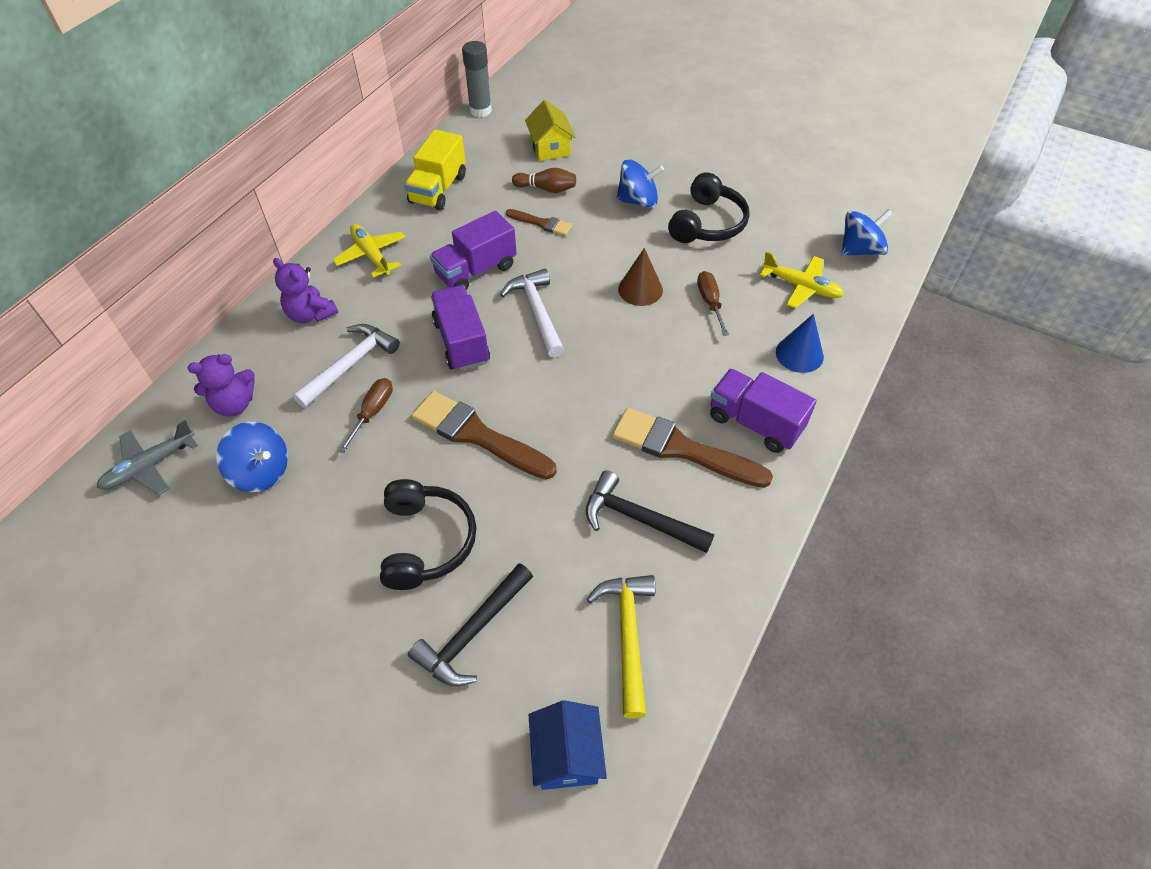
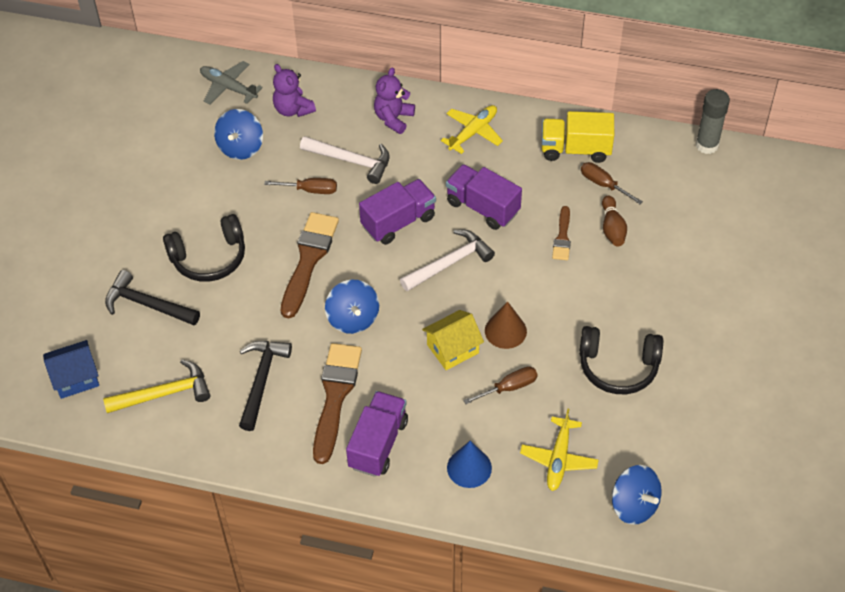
camera: 75 degrees right, 0 degrees up
yellow house [525,100,575,161] -> yellow house moved to [422,310,484,370]
blue spinning top [616,159,664,208] -> blue spinning top moved to [325,280,379,334]
none -> brown screwdriver [581,162,643,204]

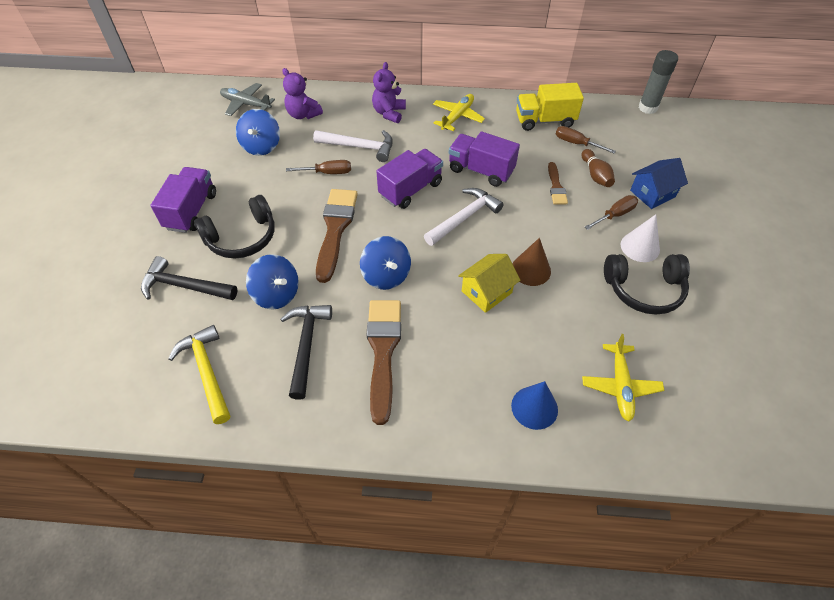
camera: 10 degrees left, 0 degrees up
blue house [43,340,99,399] -> blue house moved to [630,158,688,209]
yellow hammer [103,360,210,413] -> yellow hammer turned 90 degrees counterclockwise [168,325,230,424]
purple truck [346,391,408,477] -> purple truck moved to [151,167,216,233]
brown screwdriver [463,366,538,404] -> brown screwdriver moved to [585,195,638,230]
blue spinning top [612,465,662,525] -> blue spinning top moved to [246,254,299,309]
none -> white cone [621,215,660,262]

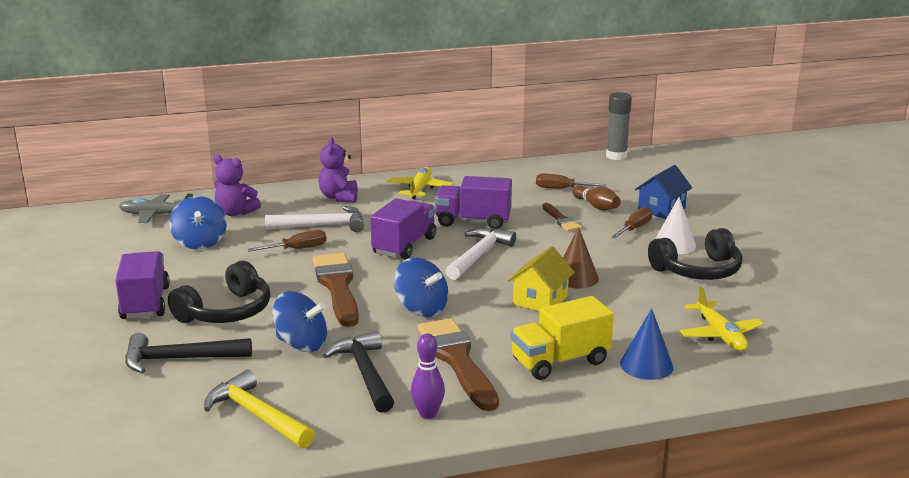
camera: 20 degrees left, 30 degrees down
yellow truck [516,83,584,131] -> yellow truck moved to [510,296,614,380]
none -> purple bowling pin [411,334,445,419]

